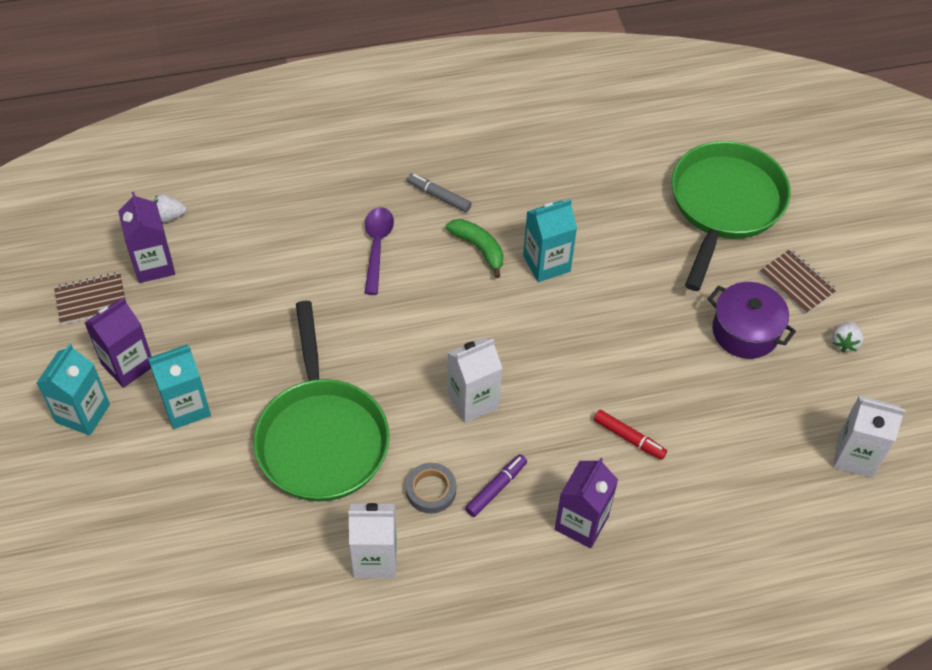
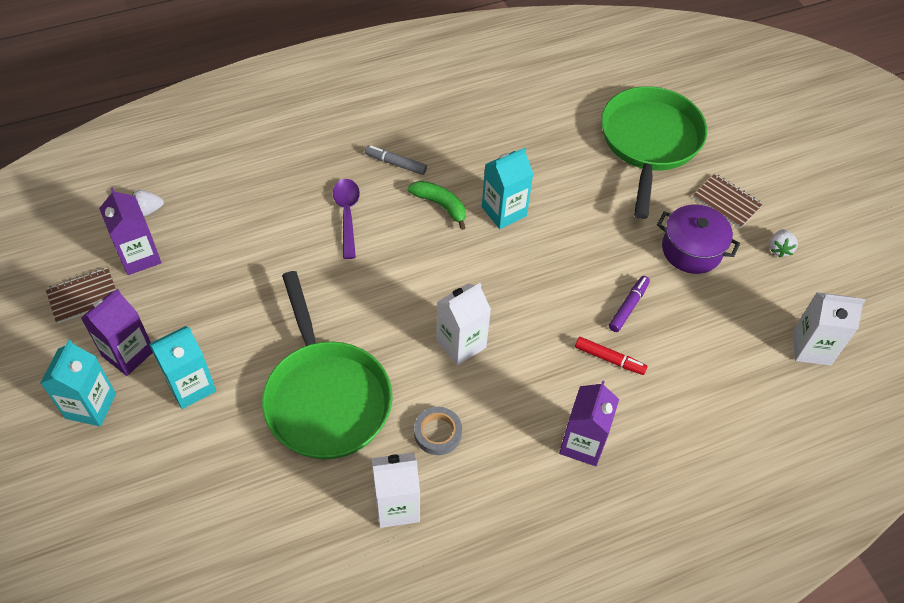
camera: 10 degrees left, 0 degrees up
purple marker [465,454,527,517] -> purple marker moved to [609,276,650,332]

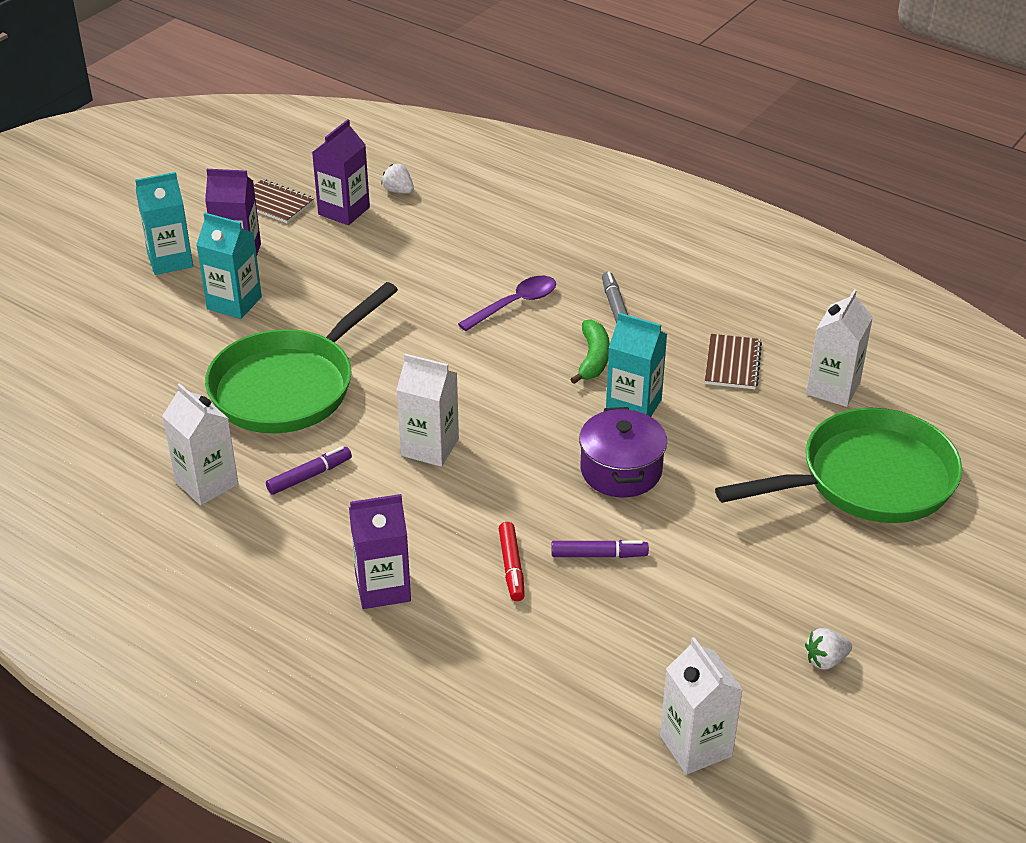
camera: 60 degrees right, 15 degrees down
grey tape [414,407,462,455] -> purple marker [266,446,352,495]
purple pot [657,204,740,274] -> purple pot moved to [579,407,667,497]
brown notebook [693,173,763,228] -> brown notebook moved to [705,334,762,389]
none -> white carton [806,289,873,407]

